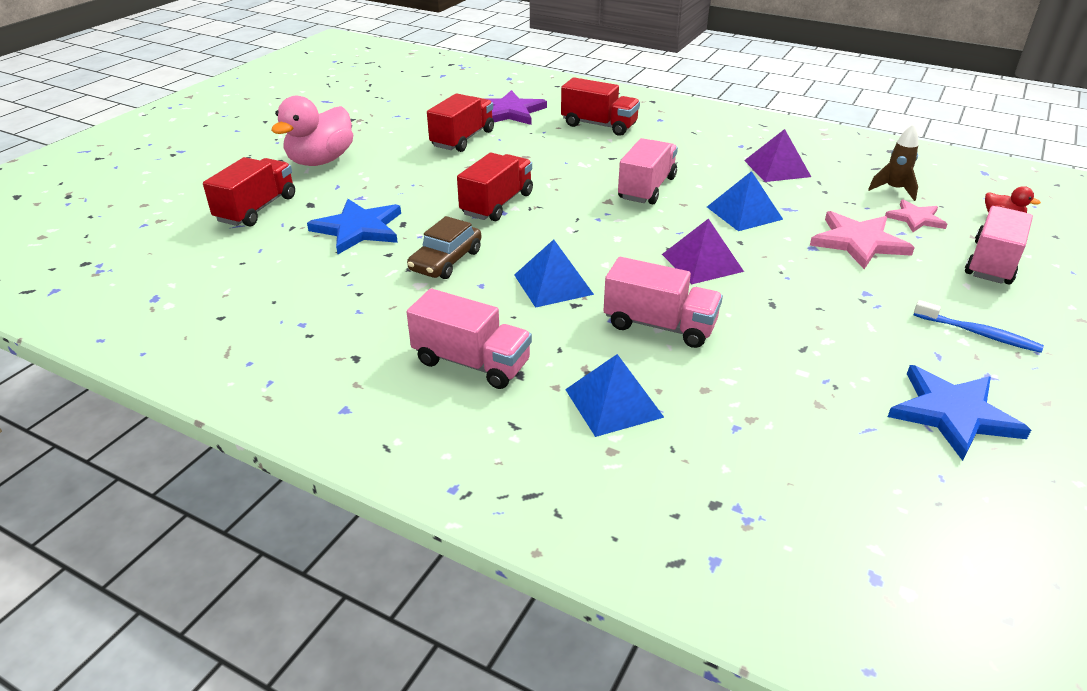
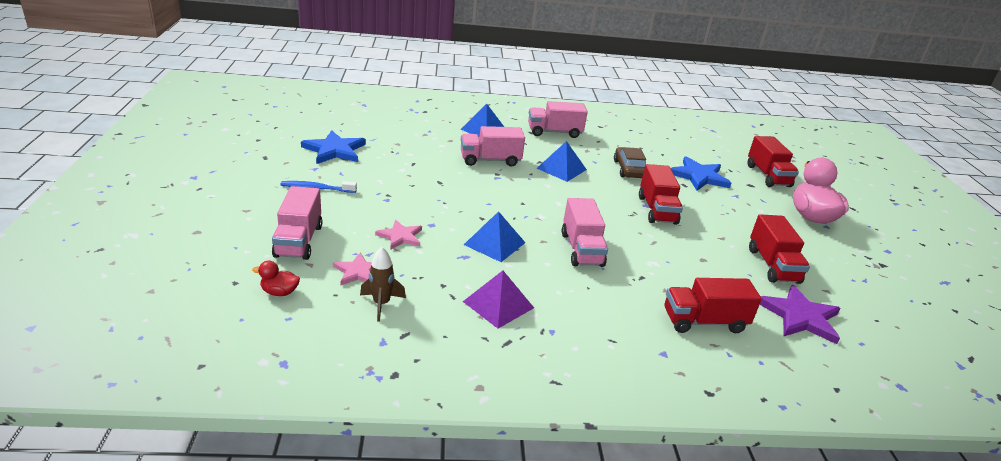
camera: 145 degrees right, 5 degrees down
purple pyramid [662,218,744,284] -> none
pink star [810,211,915,269] -> pink star [375,220,422,250], size x0.62

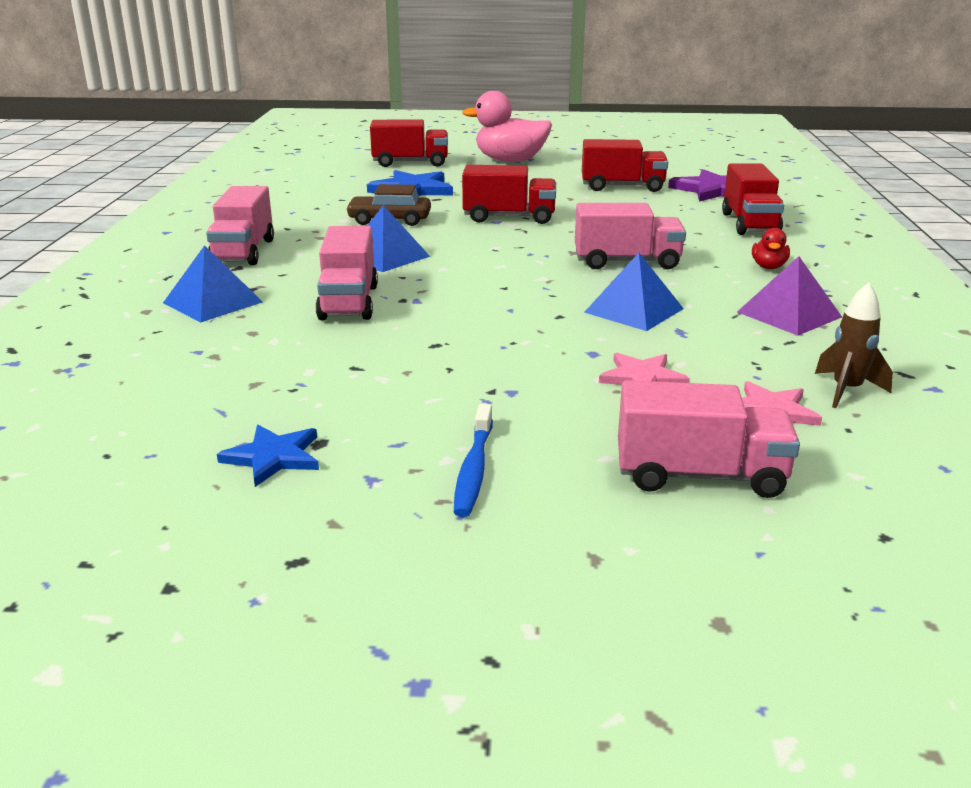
camera: 80 degrees left, 5 degrees down
red duck [252,260,300,296] -> red duck moved to [752,228,790,269]
blue star [301,130,366,164] -> blue star [217,425,319,487], size x0.62

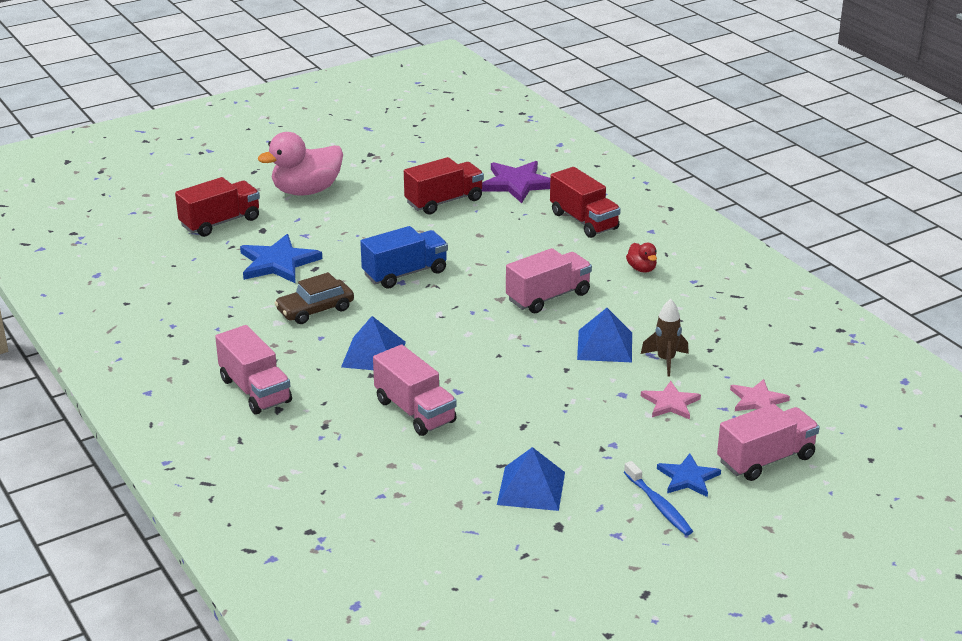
camera: 35 degrees left, 5 degrees up
blue pyramid [163,245,263,322] -> blue pyramid moved to [497,447,565,511]
blue star [217,425,319,487] -> blue star moved to [657,453,721,497]
red truck [462,165,556,224] -> blue truck [360,226,448,289]
purple pyramid [737,256,842,335] -> none
brown rocket [815,283,893,408] -> brown rocket moved to [641,299,689,377]

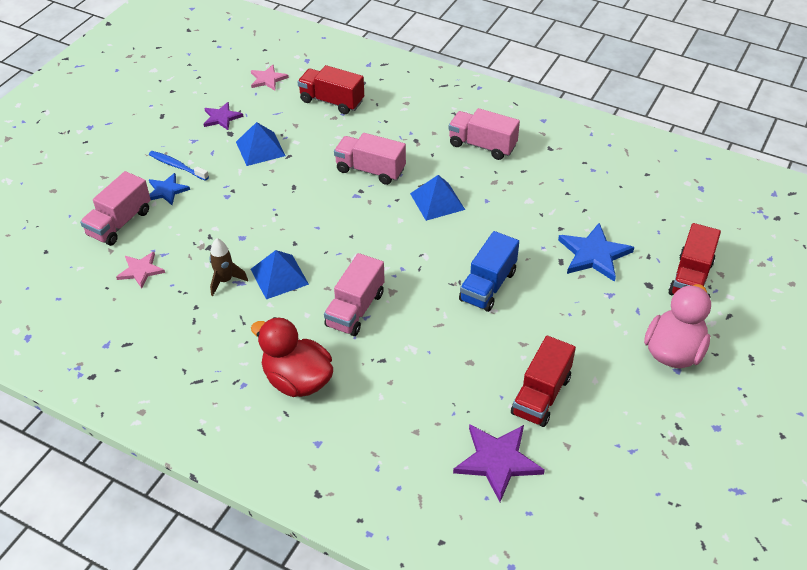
camera: 150 degrees right, 15 degrees up
brown car [275,272,354,324] -> none
red truck [550,167,621,238] -> red truck moved to [298,65,364,114]
red duck [626,243,657,273] -> red duck [251,317,333,397], size x2.18
pink star [641,381,701,419] -> pink star moved to [251,65,289,91]
none -> purple star [204,102,243,130]

